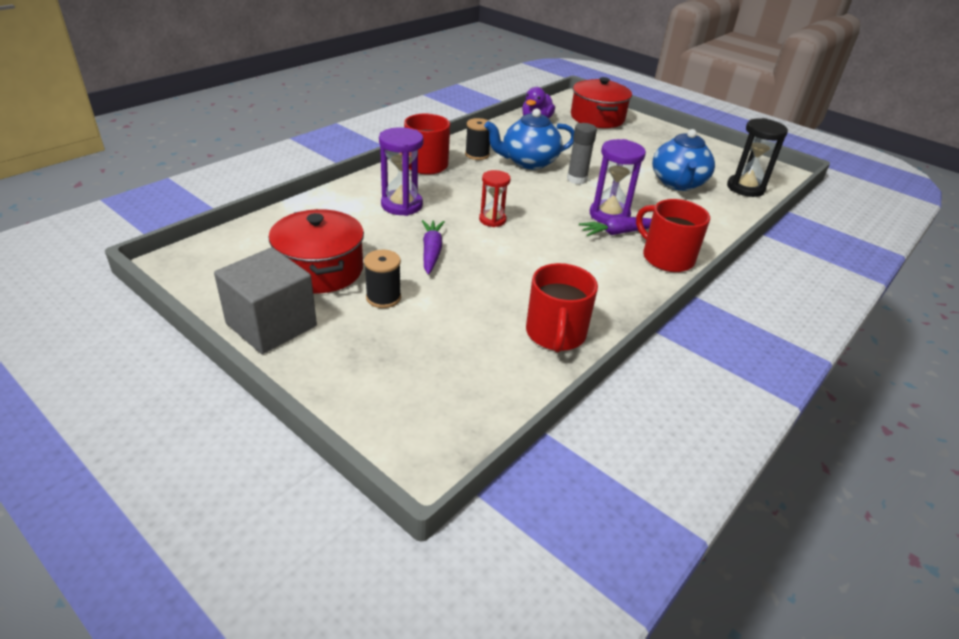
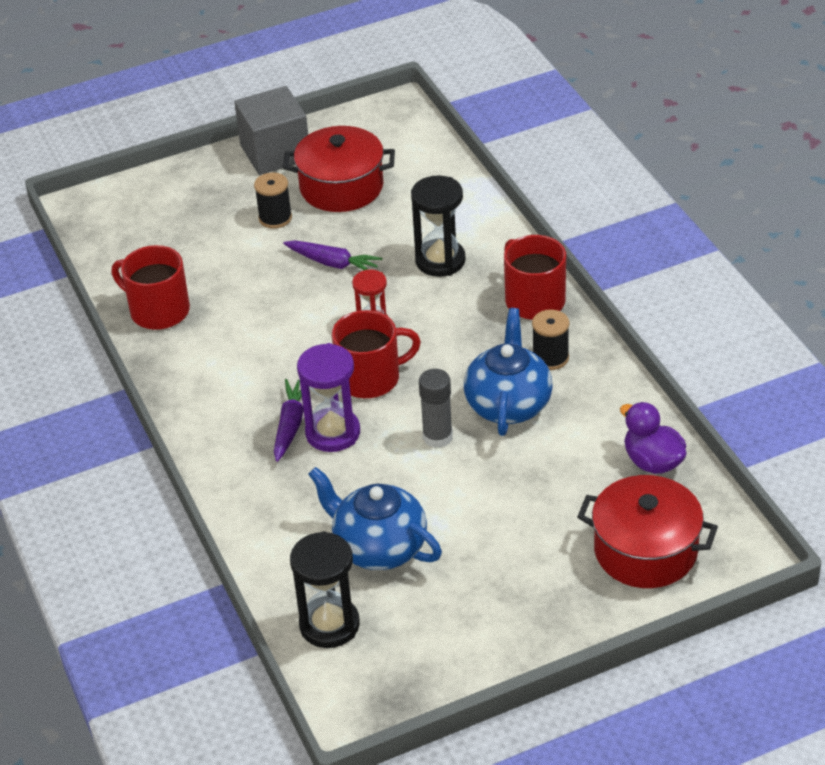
camera: 120 degrees right, 5 degrees up
purple hourglass [379,127,424,216] -> black hourglass [411,176,466,277]
red mug [636,199,710,272] -> red mug moved to [332,310,421,398]

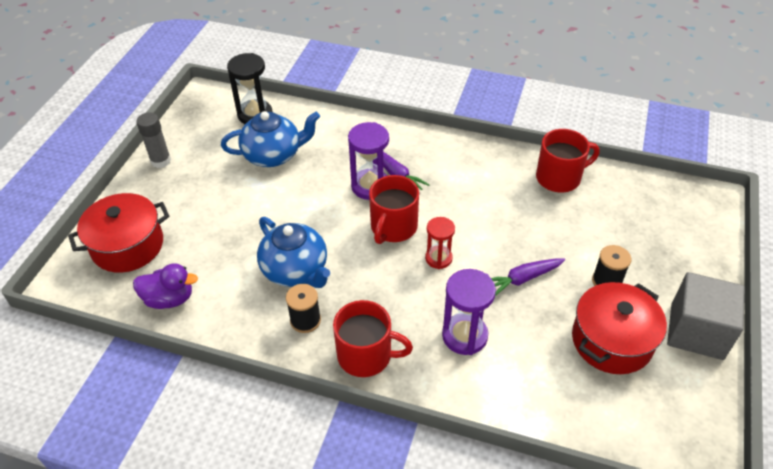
camera: 130 degrees right, 5 degrees up
black hourglass [411,176,466,277] -> purple hourglass [442,269,496,355]
grey glue stick [419,369,453,448] -> grey glue stick moved to [136,113,171,168]

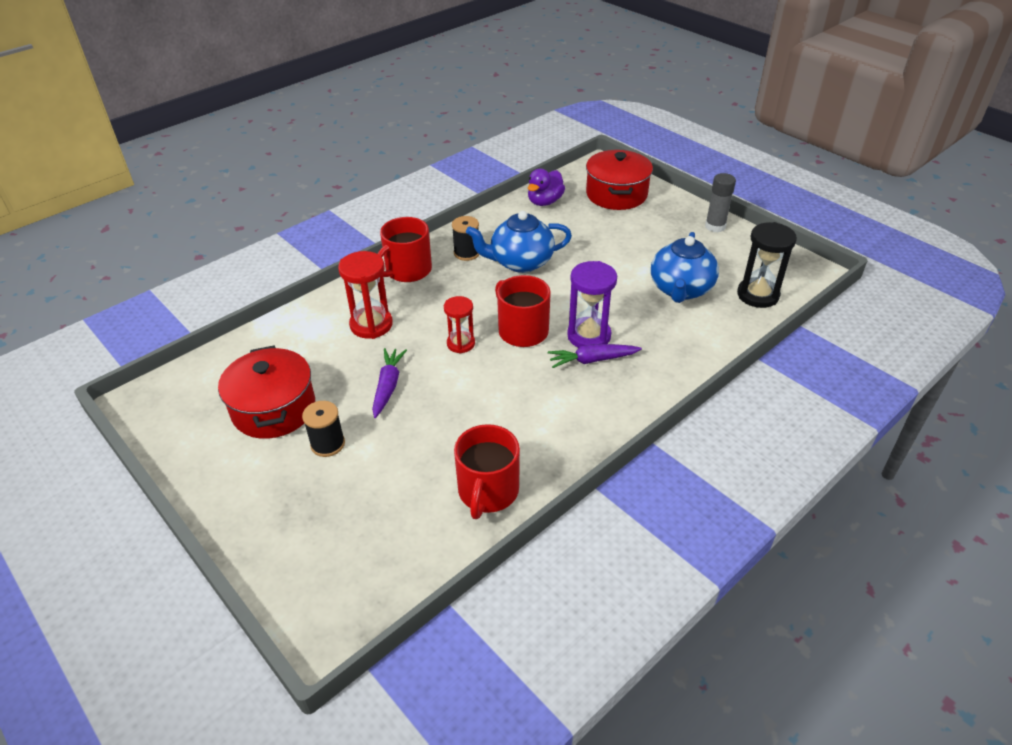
camera: 120 degrees right, 5 degrees down
purple hourglass [442,269,496,355] -> red hourglass [338,251,393,339]
grey cube [667,272,745,360] -> none

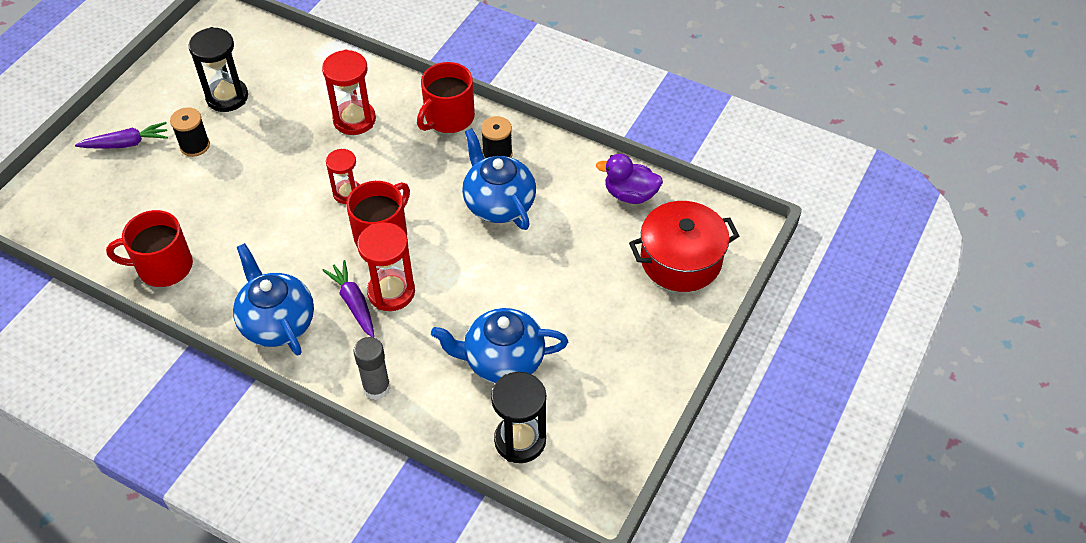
camera: 70 degrees right, 10 degrees up
red pot [218,346,315,439] -> black hourglass [189,27,248,112]
purple carrot [372,348,407,418] -> purple carrot moved to [75,122,168,149]
red mug [377,217,432,282] -> red mug turned 75 degrees counterclockwise [417,62,475,133]
purple hourglass [567,261,617,348] -> red hourglass [357,222,415,311]
grey glue stick [705,173,736,233] -> grey glue stick moved to [354,337,391,400]
none -> blue teapot [233,243,314,356]

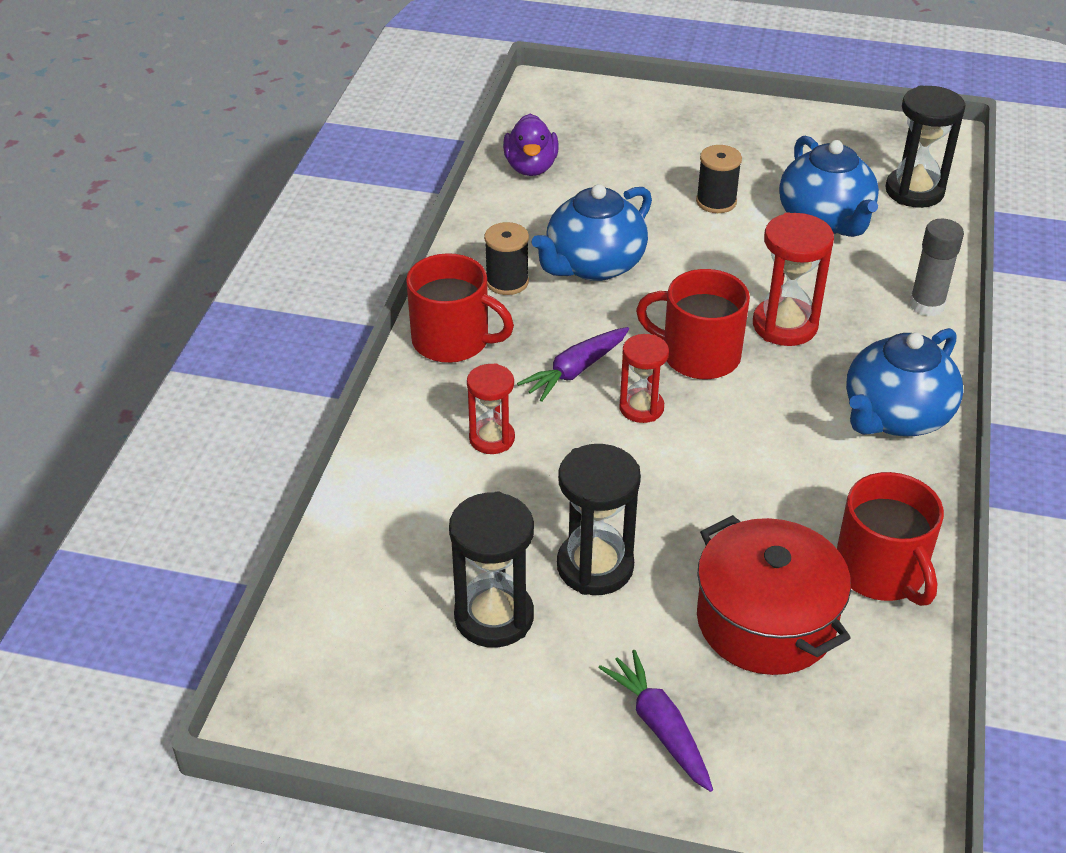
camera: 105 degrees left, 10 degrees down
black spool [170,107,210,157] -> black spool moved to [696,145,742,213]
red hourglass [322,50,376,135] -> red hourglass [467,363,515,454], size x0.65
purple carrot [322,260,374,338] -> purple carrot moved to [517,327,629,402]
red pot [629,201,739,292] -> red pot moved to [697,515,851,675]
none -> black hourglass [557,444,641,595]

